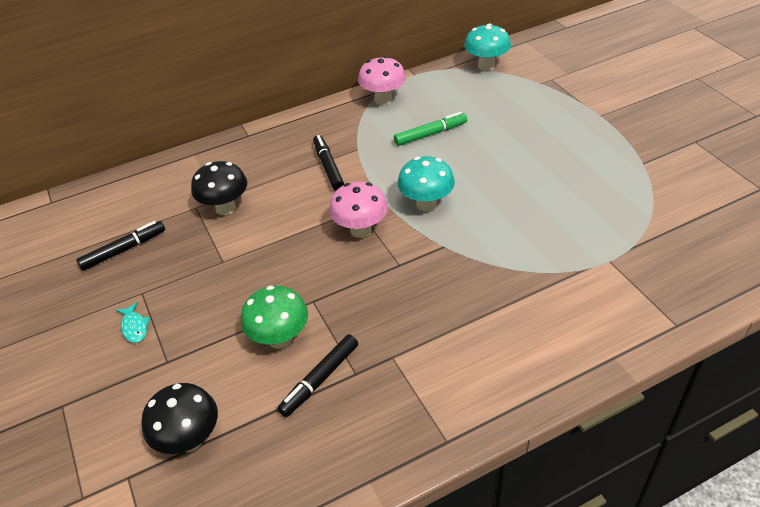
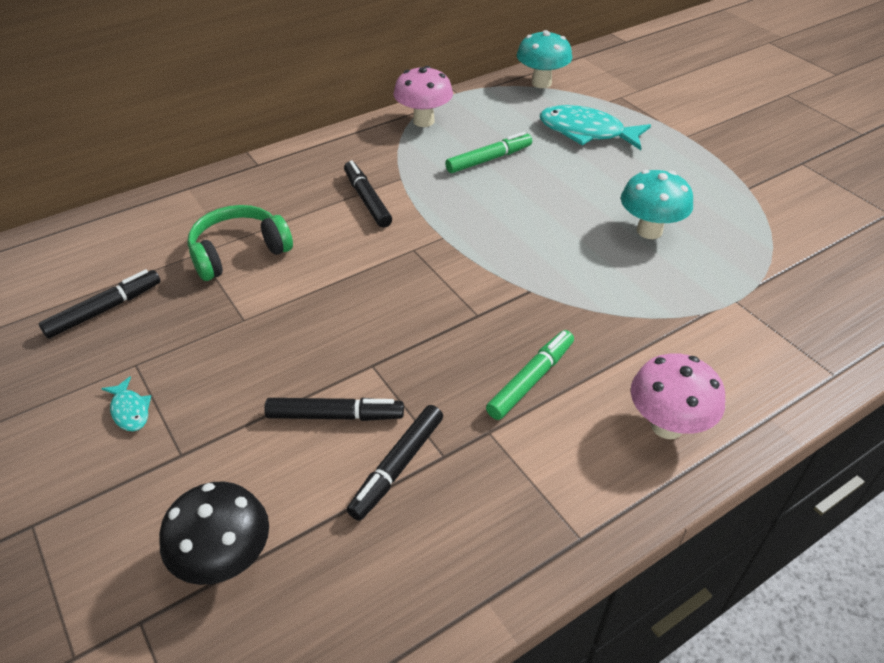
camera: 10 degrees left, 0 degrees up
black mushroom [191,161,247,215] -> green headphones [188,205,293,281]
green mushroom [241,285,308,349] -> black marker [264,398,404,421]
pink mushroom [329,181,388,238] -> pink mushroom moved to [631,353,725,439]
turquoise mushroom [397,156,455,212] -> turquoise mushroom moved to [621,170,693,239]
none -> green marker [486,330,574,420]
none -> turquoise fish [540,105,651,150]

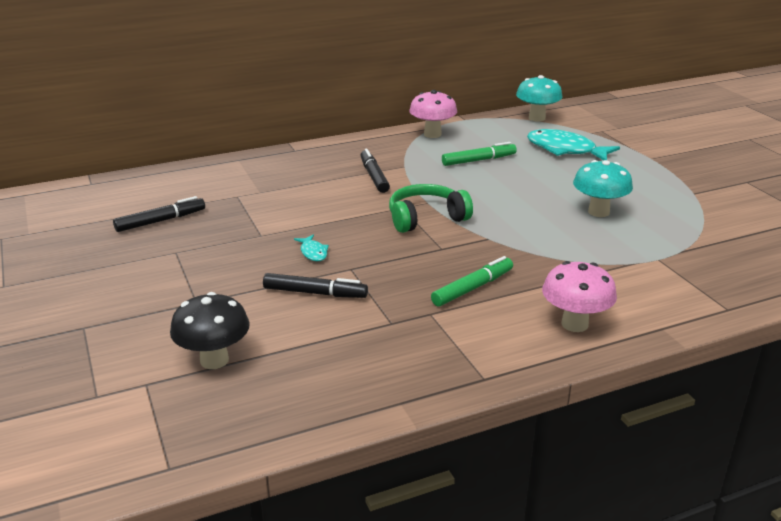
camera: 10 degrees right, 15 degrees down
turquoise fish [101,376,151,431] -> turquoise fish moved to [294,234,329,261]
green headphones [188,205,293,281] -> green headphones moved to [389,184,473,233]
black marker [347,405,443,521] -> none

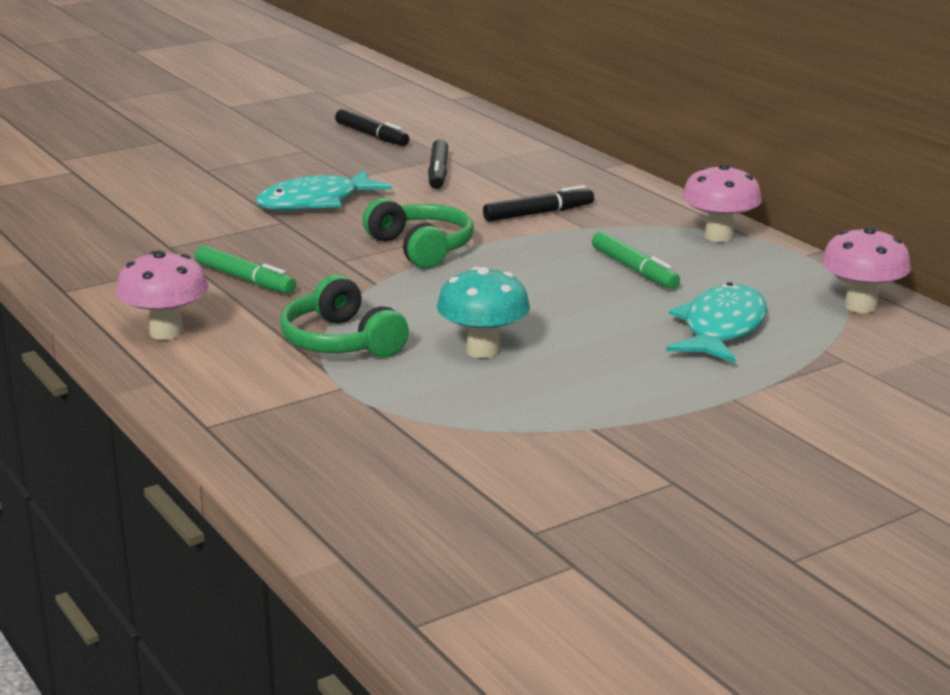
camera: 80 degrees right, 5 degrees down
black mushroom [170,292,250,369] -> none
black marker [263,273,368,298] -> black marker moved to [428,139,448,189]
turquoise fish [294,234,329,261] -> turquoise fish [256,170,392,211], size x2.19
turquoise mushroom [516,75,563,121] -> pink mushroom [821,227,911,313]
none -> green headphones [280,275,409,357]

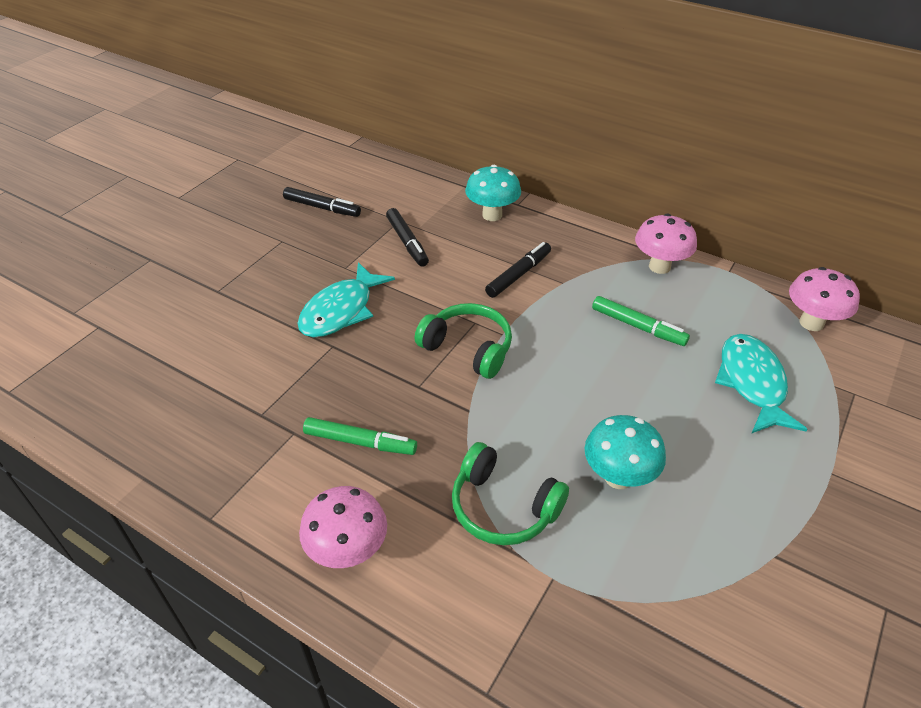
camera: 25 degrees left, 20 degrees up
none -> turquoise mushroom [465,165,521,221]

